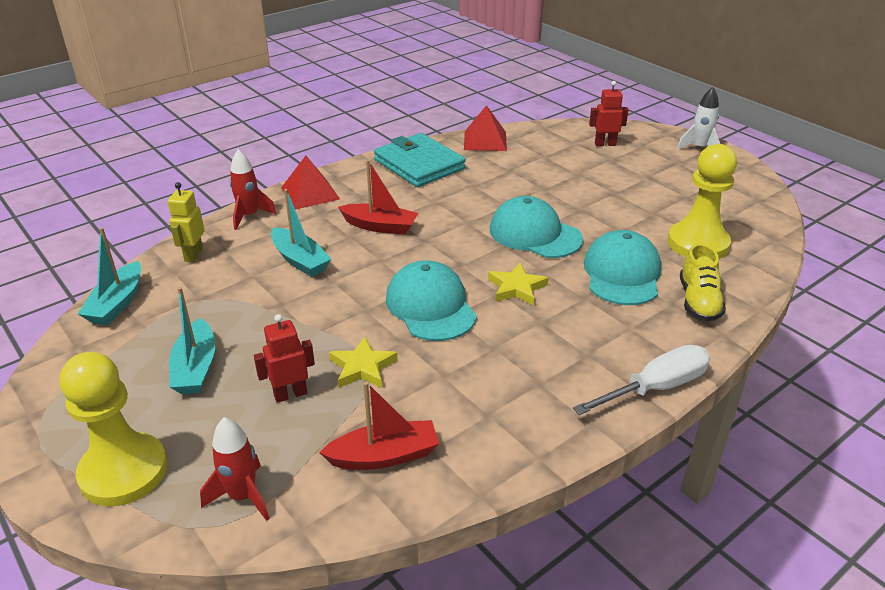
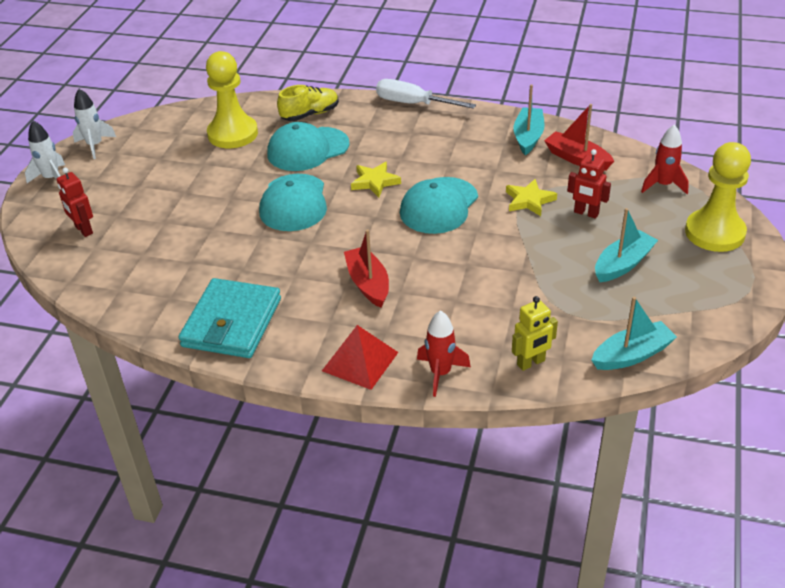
camera: 125 degrees left, 5 degrees up
turquoise boat [271,189,331,277] -> turquoise boat moved to [514,84,545,155]
red pyramid [464,105,507,151] -> none
none -> white rocket [73,89,116,159]

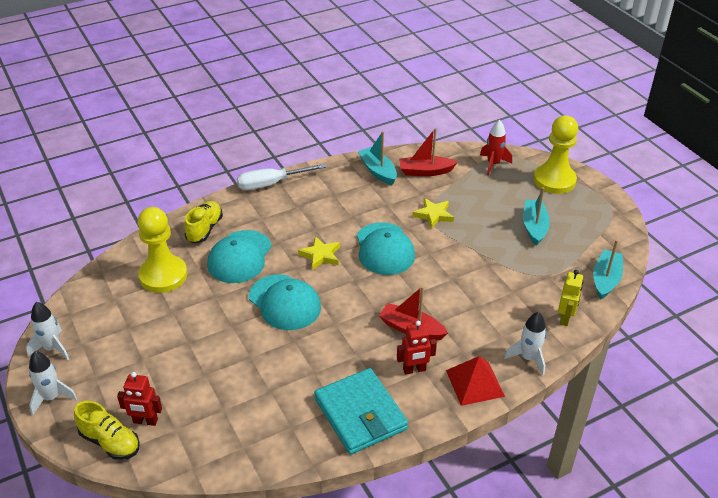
camera: 45 degrees left, 0 degrees up
red rocket [417,310,471,397] -> white rocket [504,312,546,375]
red robot [567,149,611,219] -> red robot moved to [397,321,437,375]
none -> yellow shoe [74,401,140,460]

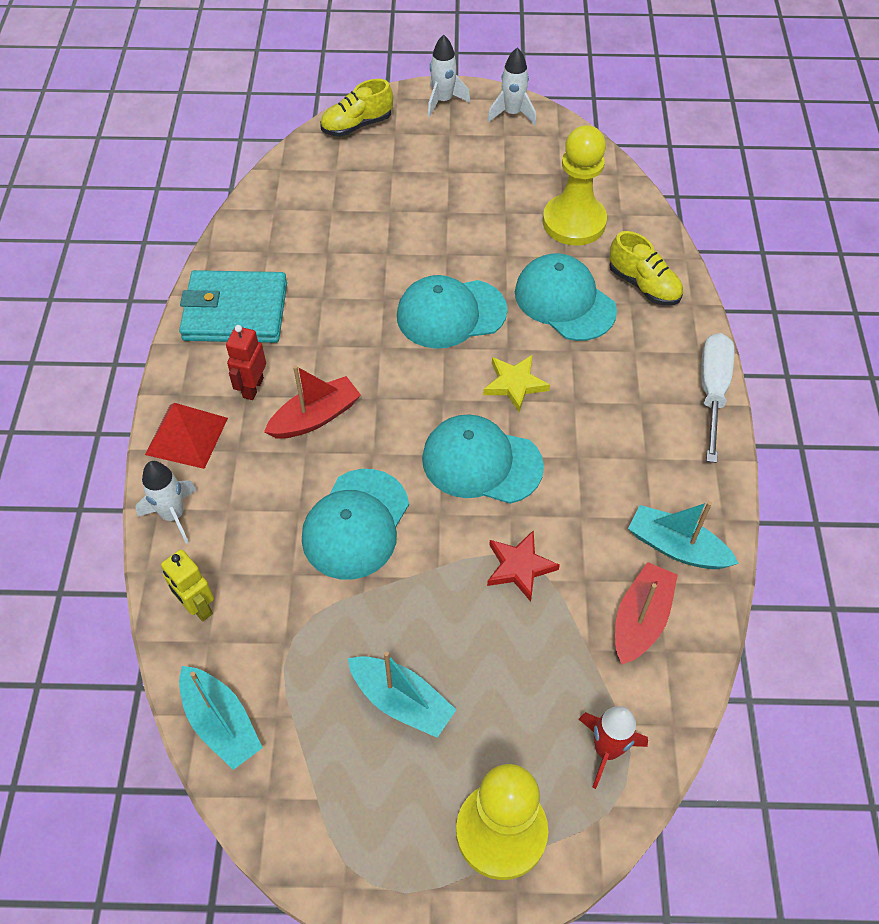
camera: 120 degrees right, 15 degrees up
red robot [117,372,162,426] -> none
turquoise boat [358,131,397,185] -> turquoise boat turned 150 degrees counterclockwise [628,501,739,569]
yellow star [413,198,454,229] -> red star [487,530,560,602]
none -> turquoise cap [302,469,409,580]

